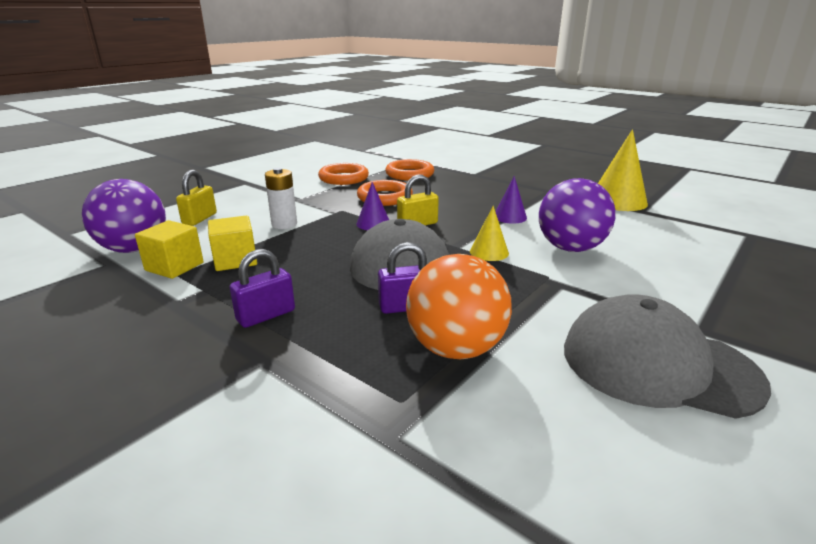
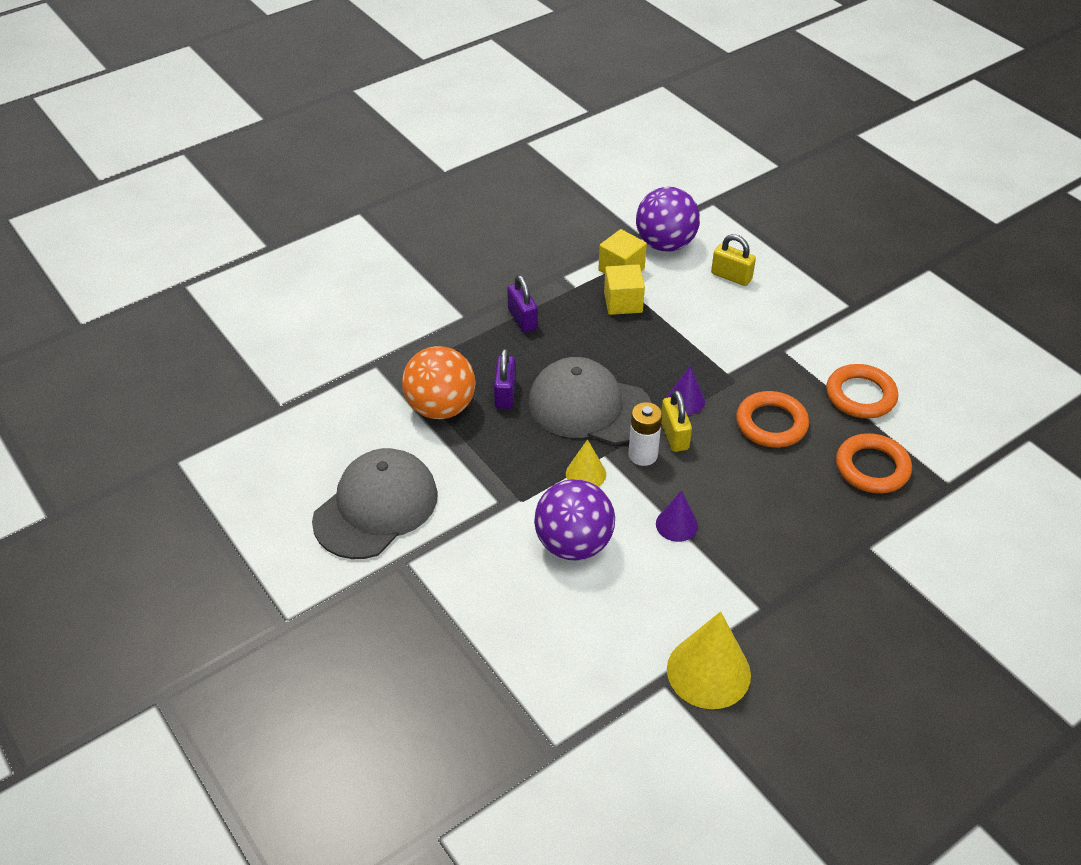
camera: 105 degrees right, 20 degrees up
white battery [265,168,297,229] -> white battery moved to [628,402,662,466]

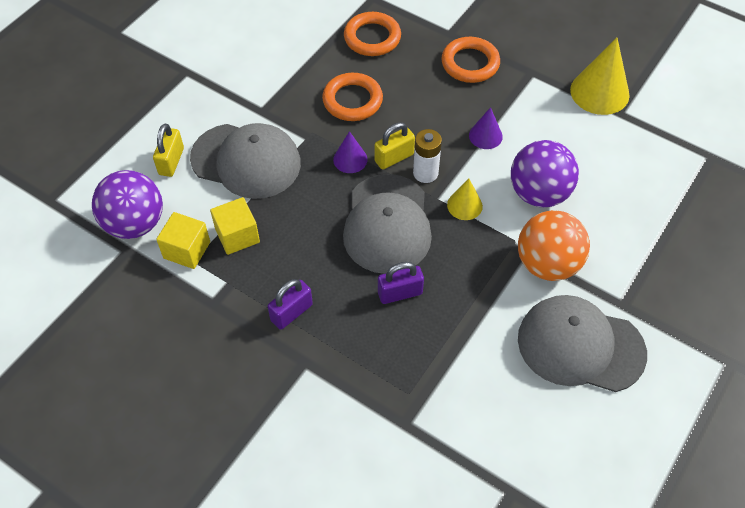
camera: 110 degrees left, 10 degrees up
orange ball [402,346,476,419] -> orange ball moved to [518,210,590,281]
orange ring [826,364,898,419] -> orange ring moved to [441,37,500,83]
none -> grey cap [190,123,301,199]

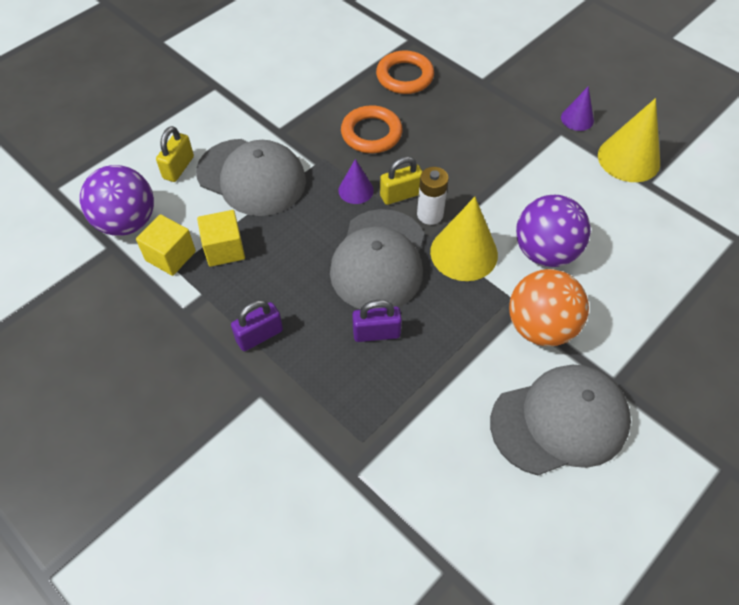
camera: 10 degrees right, 0 degrees up
orange ring [441,37,500,83] -> none
yellow cone [447,179,483,220] -> yellow cone [430,197,498,281], size x1.80
purple cone [469,107,503,149] -> purple cone moved to [561,86,594,131]
grey cap [518,295,647,392] -> grey cap turned 135 degrees clockwise [490,365,631,475]

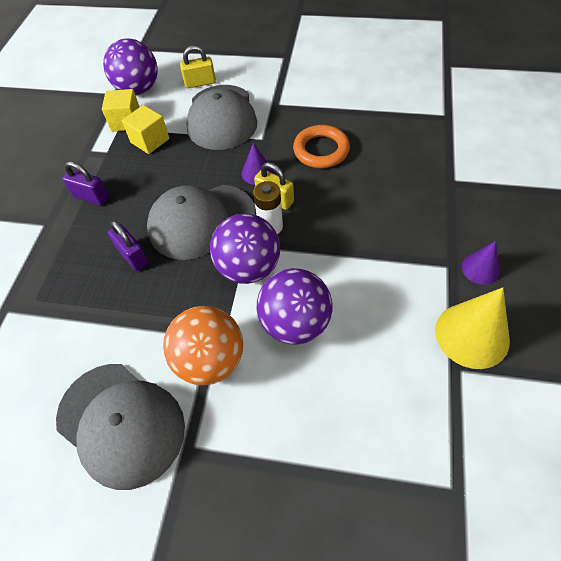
camera: 60 degrees right, 0 degrees up
orange ring [376,50,434,94] -> none
yellow cone [430,197,498,281] -> purple ball [210,213,280,284]

